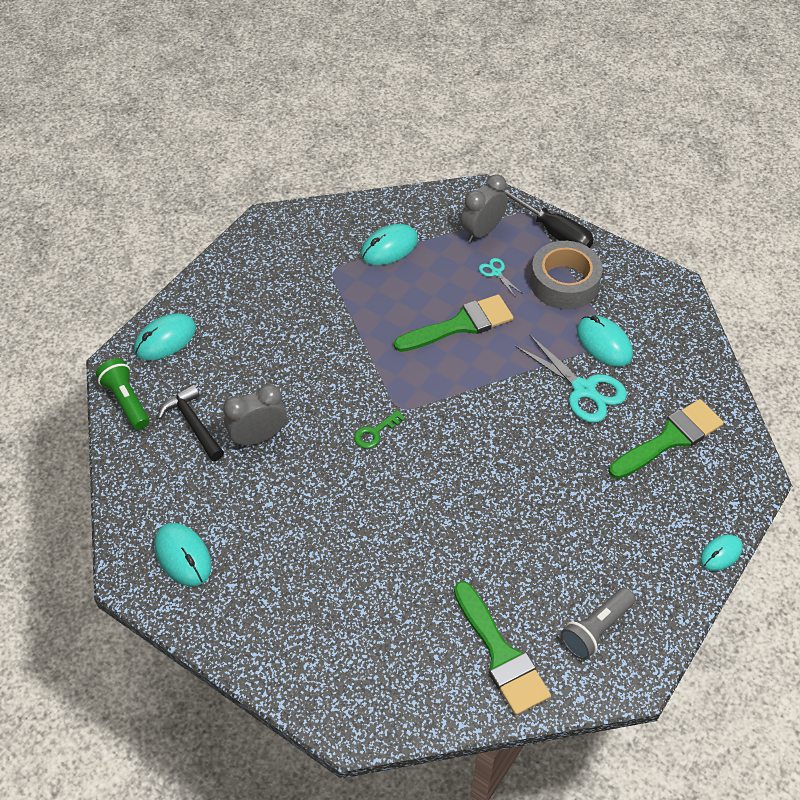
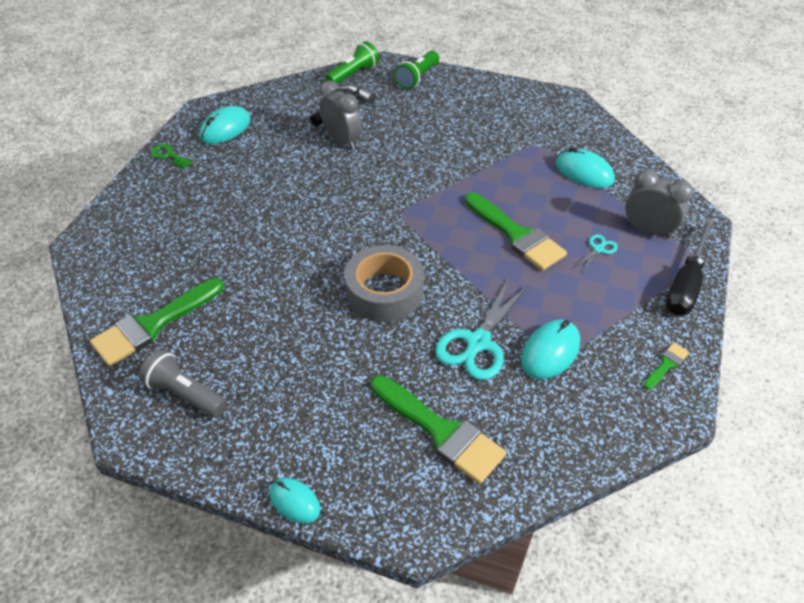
camera: 75 degrees right, 5 degrees down
turquoise mouse [134,313,196,360] -> green flashlight [394,50,439,90]
green key [354,410,405,449] -> green key moved to [151,144,192,168]
grey tape [530,241,603,309] -> grey tape moved to [345,245,424,322]
none -> green brush [643,343,690,390]

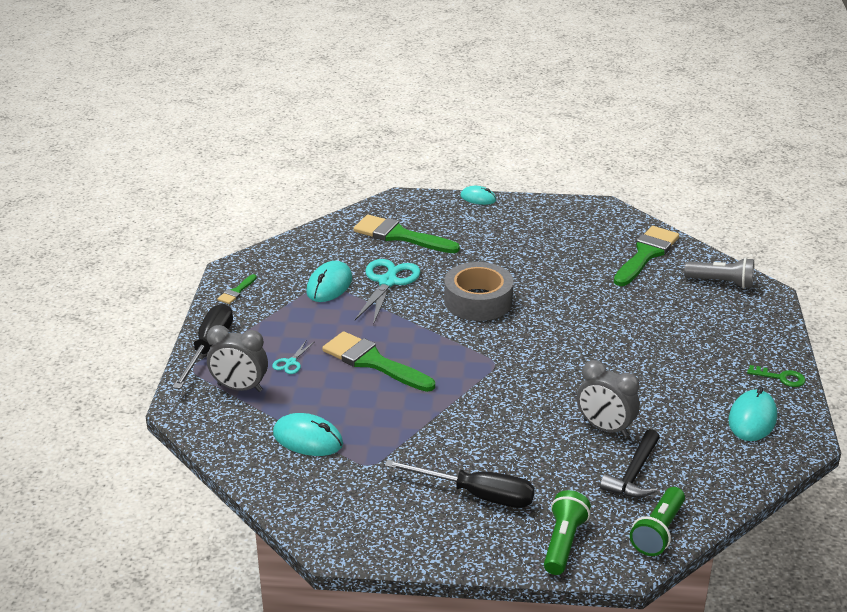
camera: 165 degrees right, 15 degrees down
grey flashlight [139,350,227,417] -> grey flashlight moved to [684,257,754,289]
none -> black screwdriver [385,460,535,508]

